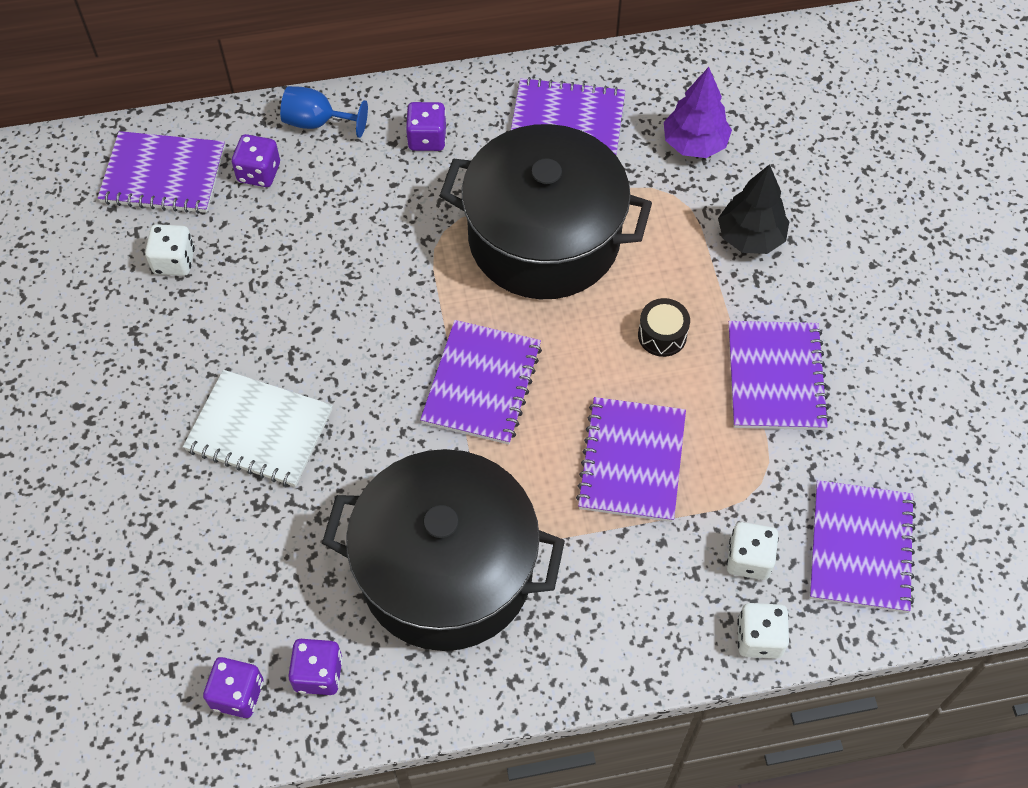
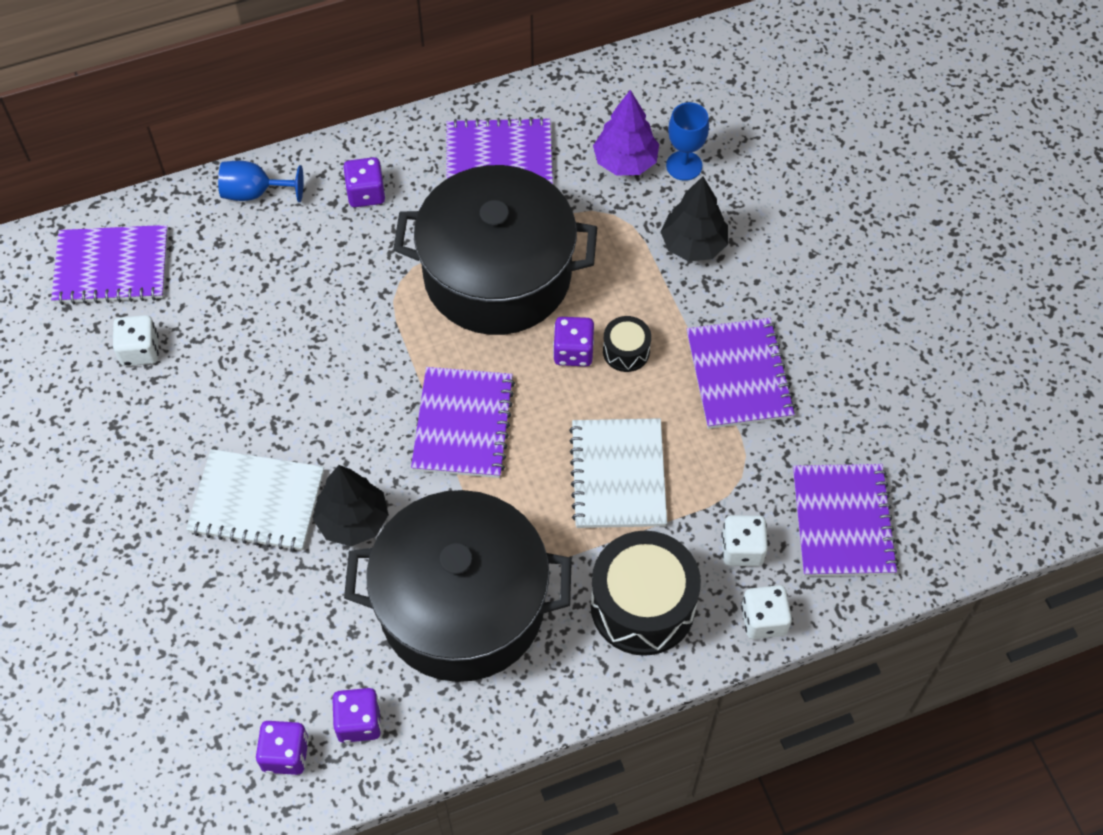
camera: 10 degrees left, 0 degrees up
purple dice [232,134,280,187] -> purple dice moved to [553,317,594,366]
purple notebook [576,397,686,522] -> white notebook [569,418,667,528]
none -> black tree [313,465,389,546]
none -> black drum [591,531,701,656]
none -> blue goblet [666,102,709,181]

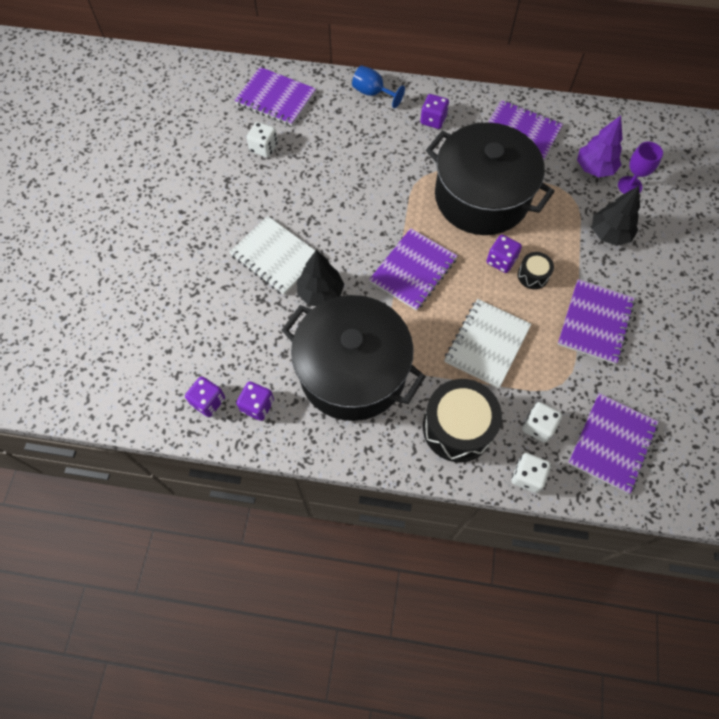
camera: 30 degrees right, 5 degrees up
blue goblet [666,102,709,181] -> purple goblet [618,142,663,194]

